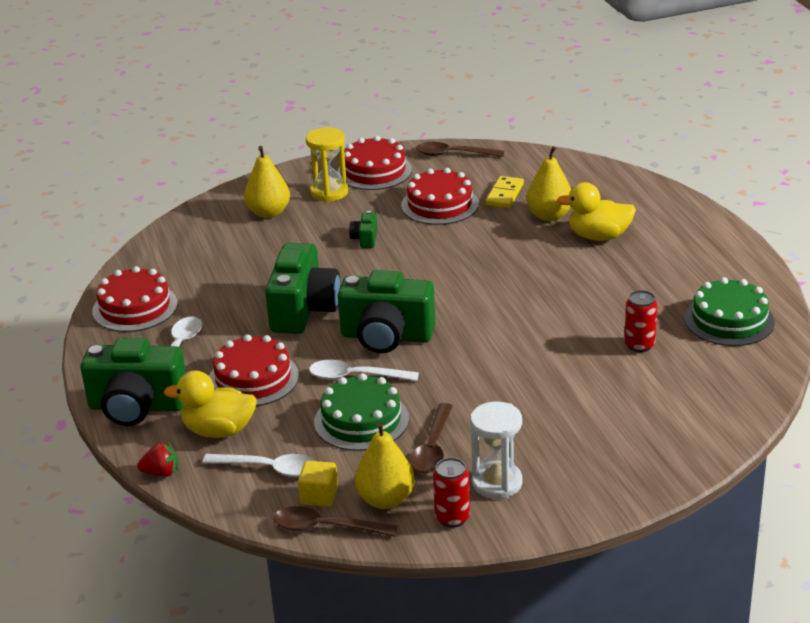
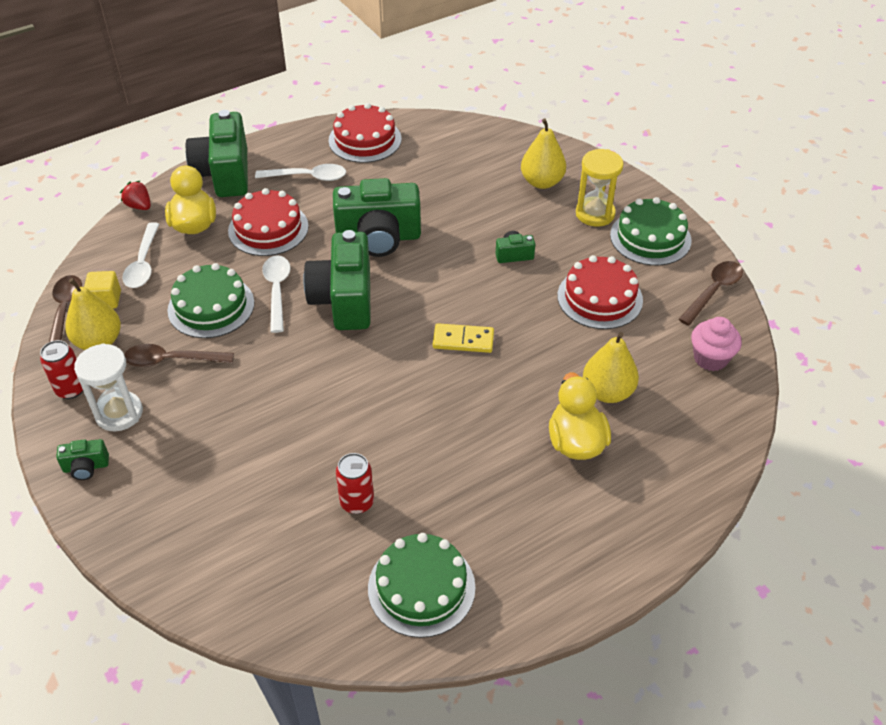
camera: 75 degrees right, 15 degrees up
red strawberry [137,441,178,477] -> red strawberry turned 150 degrees clockwise [120,181,151,210]
red cake [338,136,412,190] -> green cake [610,197,692,266]
brown spoon [416,142,504,157] -> brown spoon turned 45 degrees clockwise [679,261,743,326]
yellow domino [486,176,524,208] -> yellow domino moved to [433,323,494,353]
none -> green camera [56,439,109,480]
none -> pink cupcake [691,317,742,371]

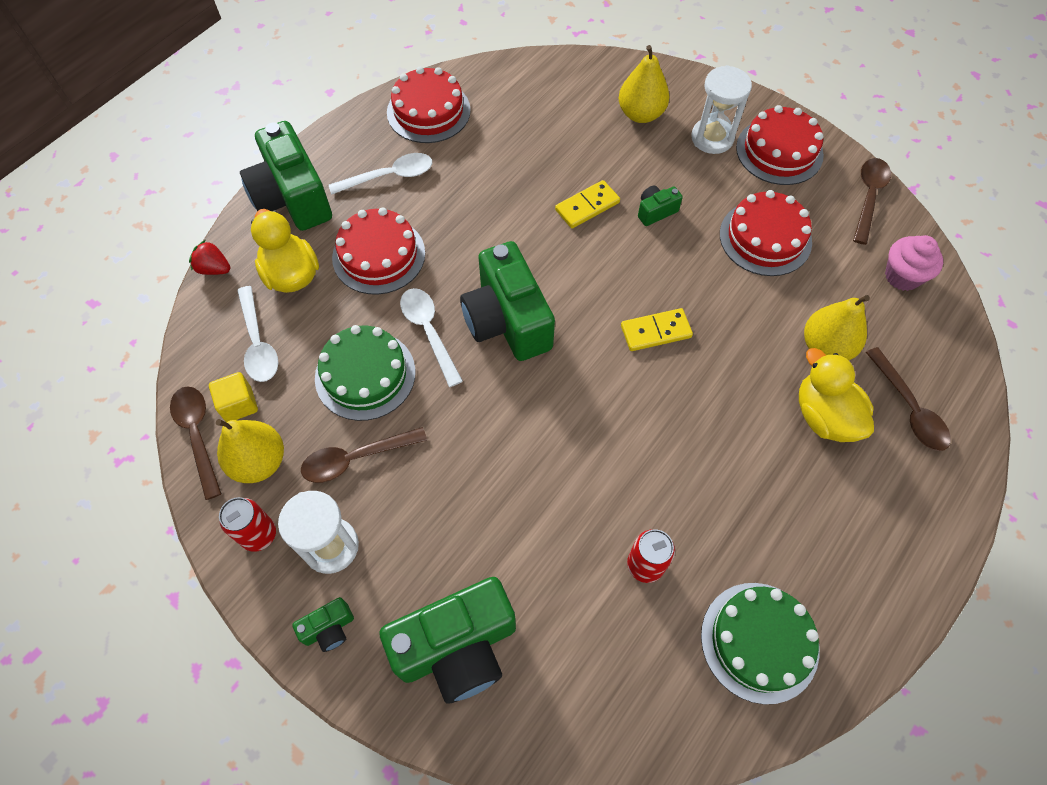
camera: 20 degrees left, 15 degrees up
green camera [333,178,421,257] -> green camera moved to [379,577,516,703]
yellow hourglass [576,149,623,226] -> white hourglass [691,65,752,154]
green cake [610,197,692,266] -> red cake [736,105,824,185]
none -> yellow domino [555,180,620,228]
none -> brown spoon [866,347,951,451]

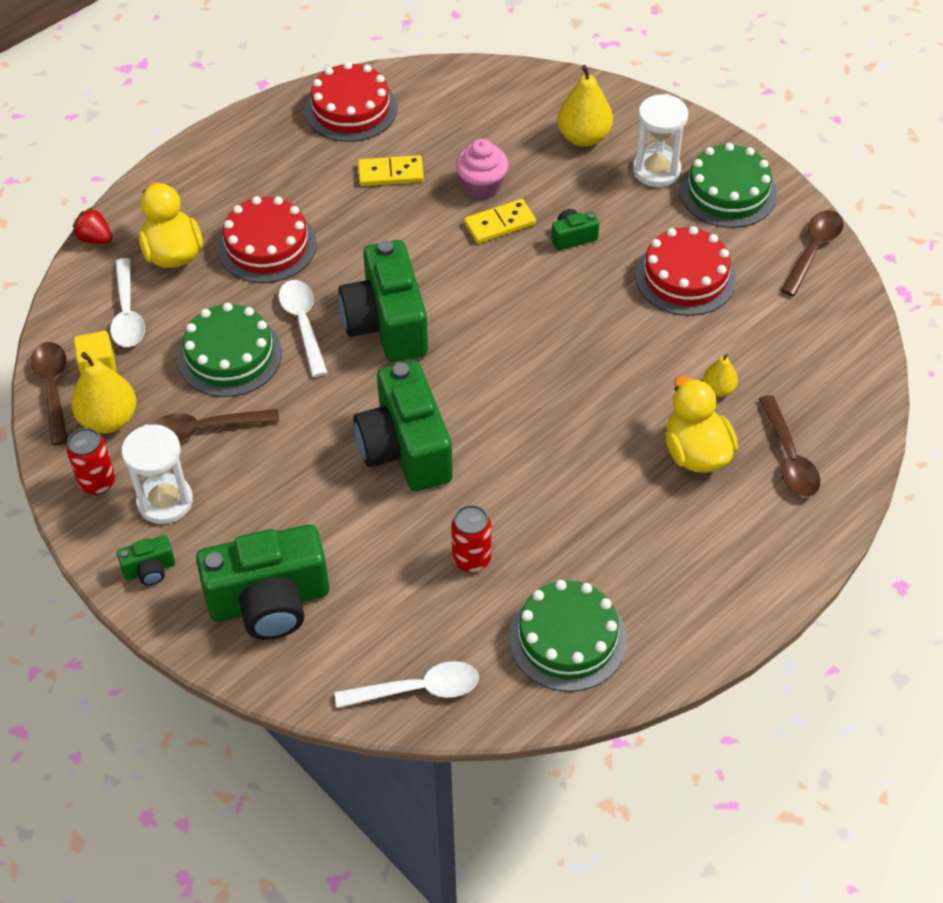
camera: 10 degrees right, 10 degrees down
green camera [240,121,332,231] -> green camera moved to [353,361,453,491]
white spoon [329,153,432,195] -> white spoon moved to [335,661,479,708]
yellow domino [621,308,693,351] -> yellow domino moved to [358,155,424,186]
red cake [736,105,824,185] -> green cake [680,143,777,228]
yellow pear [804,295,870,360] -> yellow pear [703,354,738,397], size x0.56
pink cupcake [885,235,943,291] -> pink cupcake moved to [456,139,509,199]

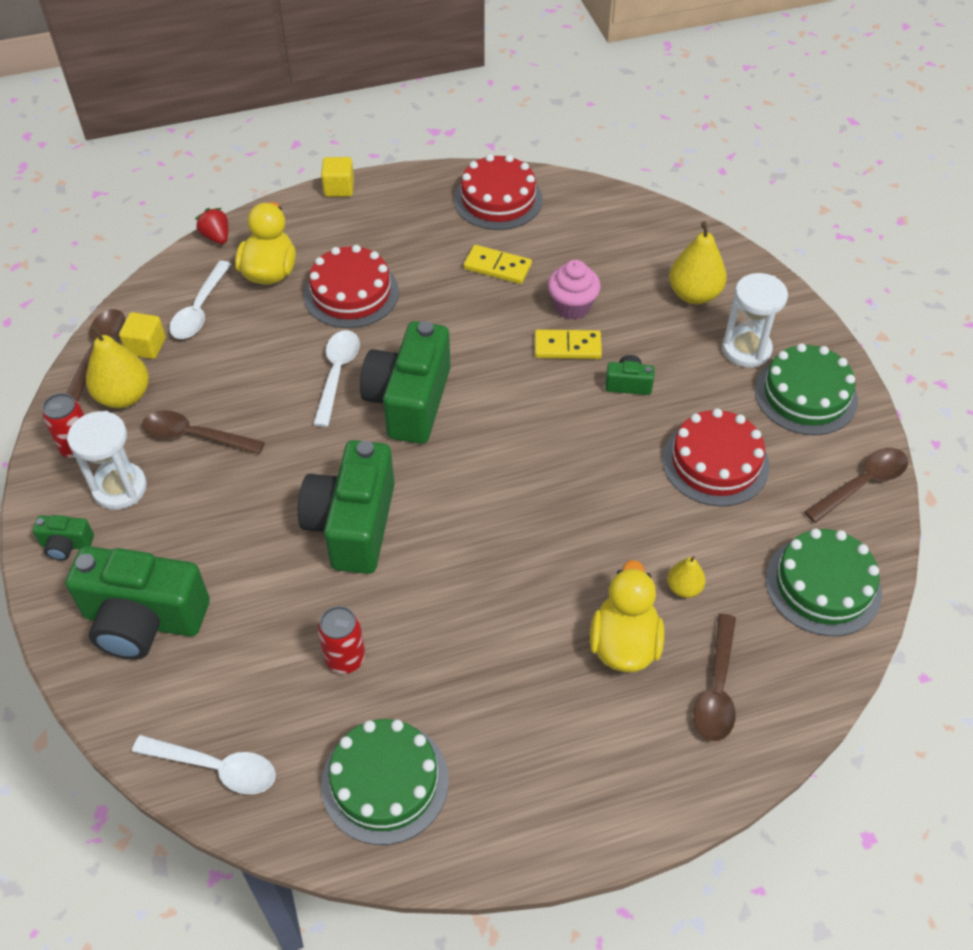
camera: 25 degrees right, 0 degrees up
green cake [177,302,282,397] -> green cake moved to [766,528,882,636]
none -> yellow cube [321,157,354,197]

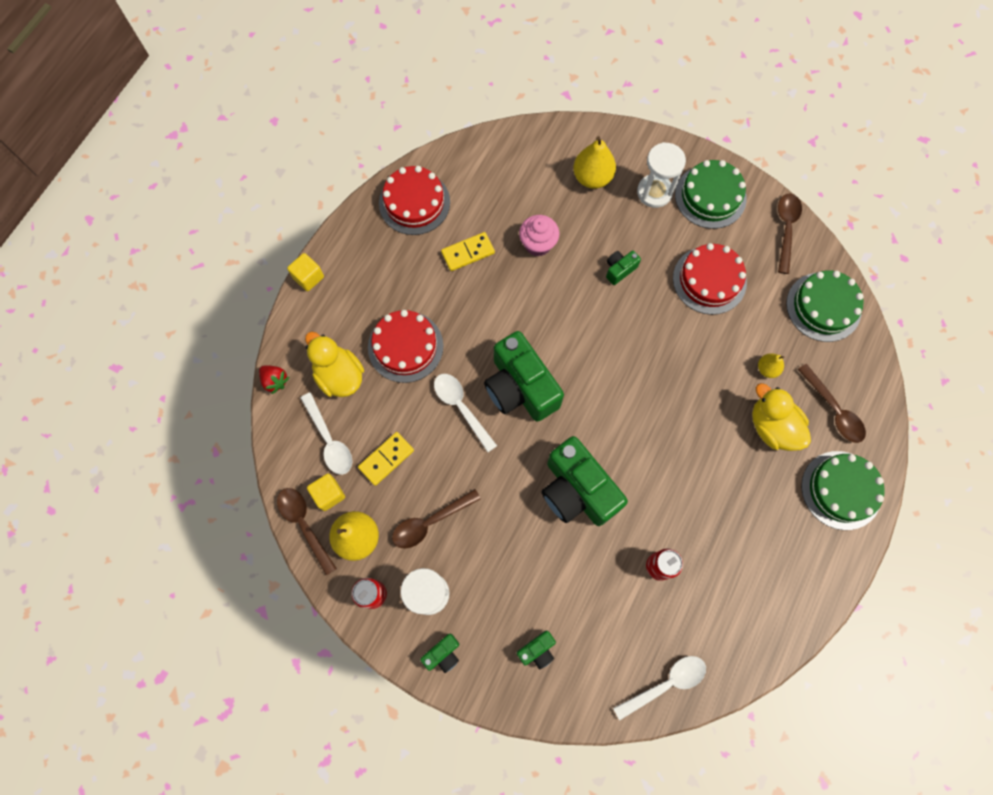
camera: 45 degrees left, 20 degrees up
green camera [65,546,210,660] -> green camera [516,631,556,669], size x0.44
red strawberry [195,208,228,244] -> red strawberry turned 150 degrees counterclockwise [259,365,289,394]
green cake [321,719,449,845] -> green cake moved to [801,451,885,530]
yellow domino [535,329,602,359] -> yellow domino moved to [358,432,414,486]

